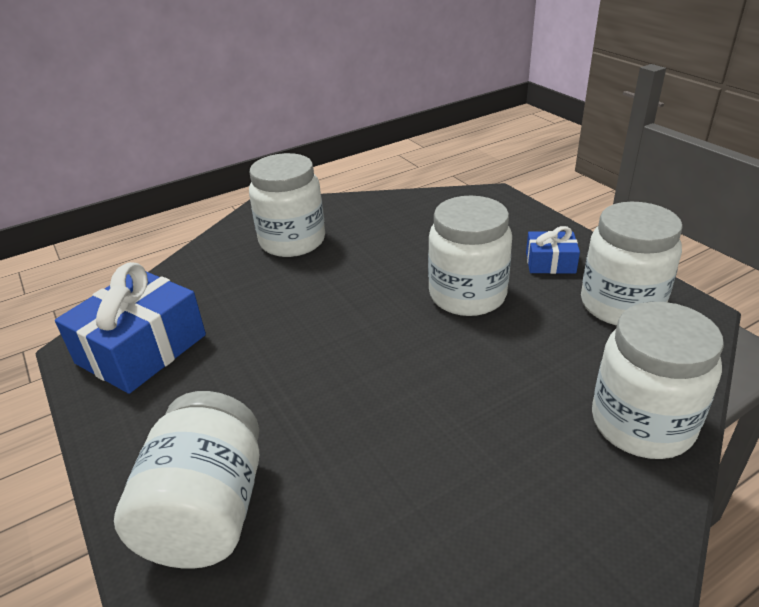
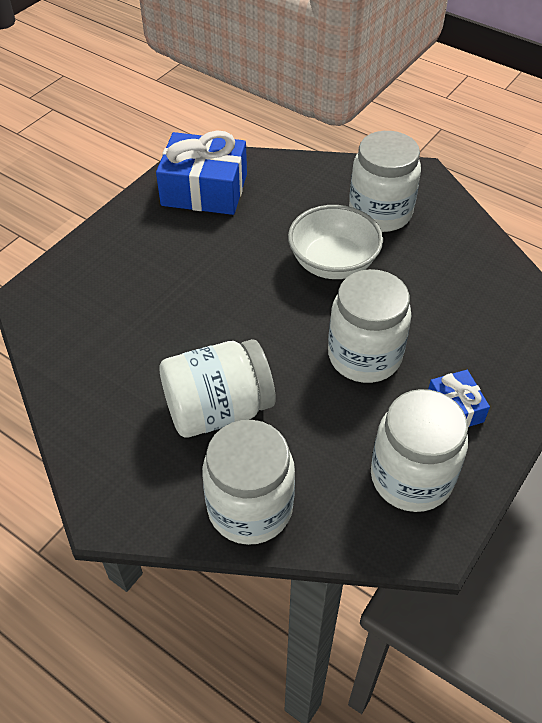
camera: 65 degrees right, 15 degrees up
white jar [114,391,259,569] -> white jar moved to [160,339,275,438]
none -> white bowl [288,205,383,279]

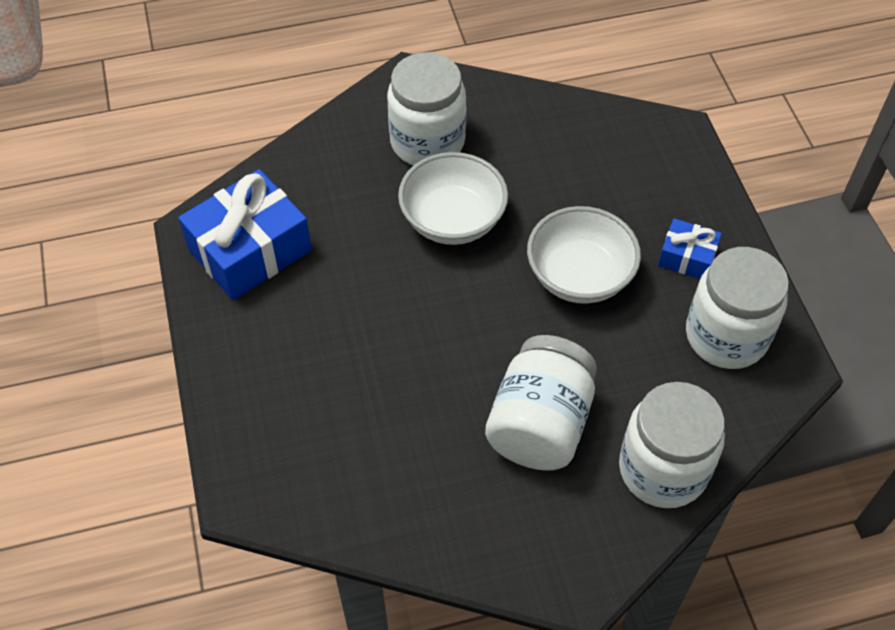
camera: 50 degrees left, 5 degrees up
white jar [328,269,412,383] -> white bowl [527,206,641,304]

